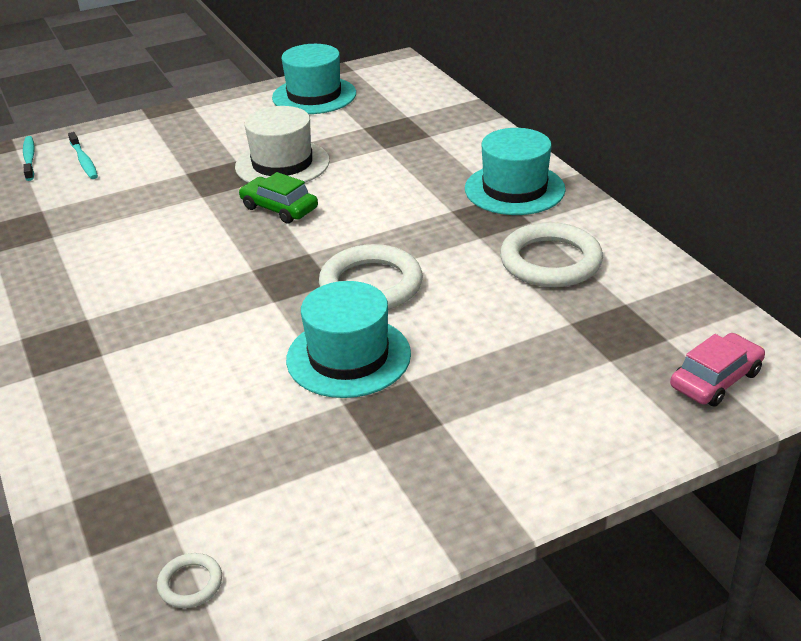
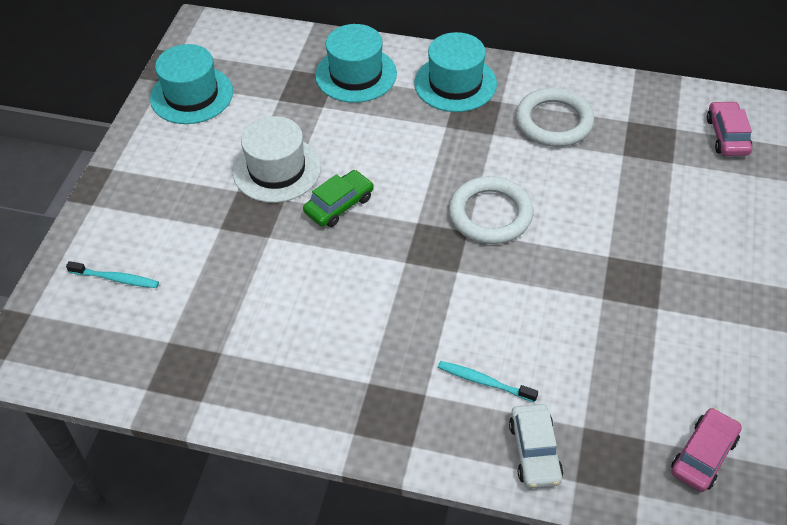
camera: 50 degrees left, 15 degrees up
turquoise toothbrush [23,136,35,181] -> turquoise toothbrush moved to [438,361,538,402]
white ring [157,553,222,608] -> pink car [671,408,742,492]
green car [239,172,318,224] -> green car turned 150 degrees clockwise [303,170,374,227]
turquoise hat [286,281,411,398] -> turquoise hat moved to [315,24,397,103]
none -> white car [509,404,563,488]

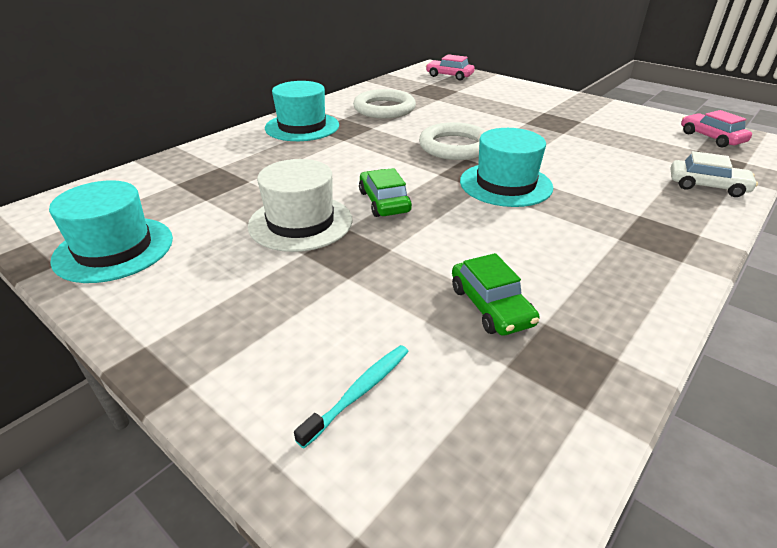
camera: 65 degrees left, 15 degrees down
turquoise hat [315,24,397,103] -> turquoise hat moved to [460,128,553,207]
turquoise toothbrush [438,361,538,402] -> none
none -> green car [452,253,540,336]

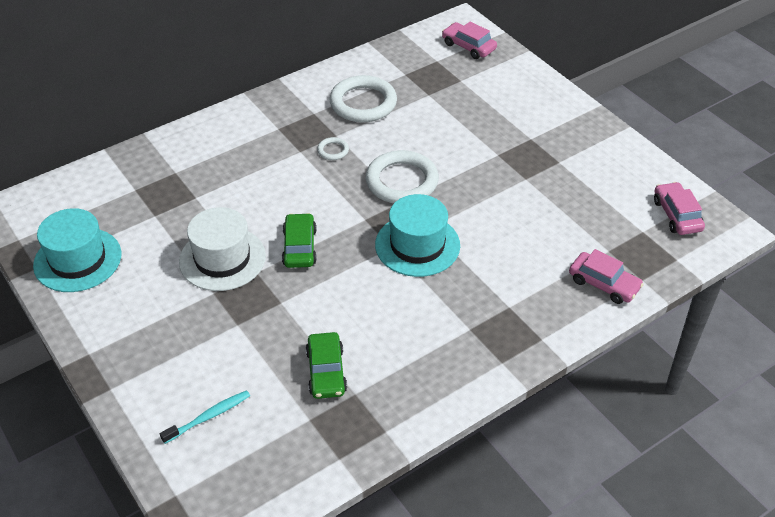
camera: 15 degrees right, 10 degrees up
turquoise hat [265,81,339,141] -> none
white car [671,151,758,197] -> pink car [569,249,644,304]
none -> white ring [317,137,349,160]

